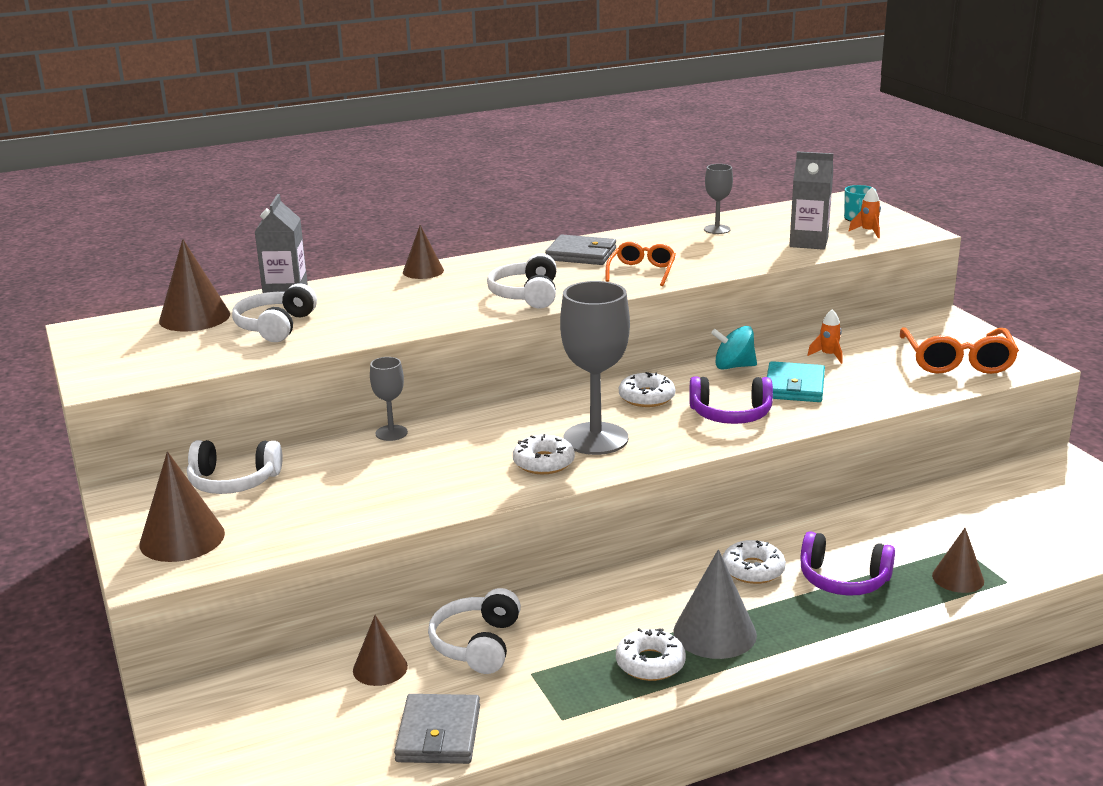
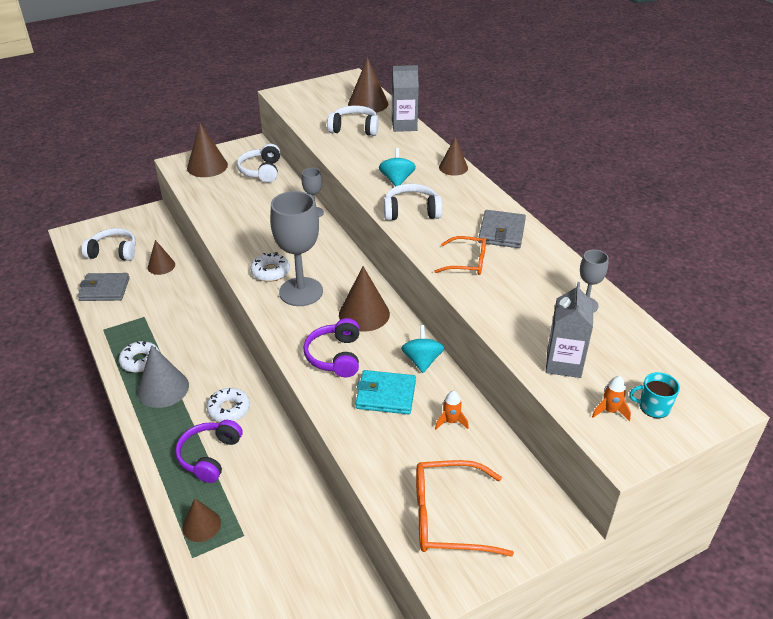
camera: 85 degrees right, 15 degrees up
white headphones [428,588,521,674] -> white headphones moved to [82,228,136,261]
white donut [619,372,675,407] -> brown cone [339,266,390,332]
none -> turquoise spinning top [379,148,416,187]

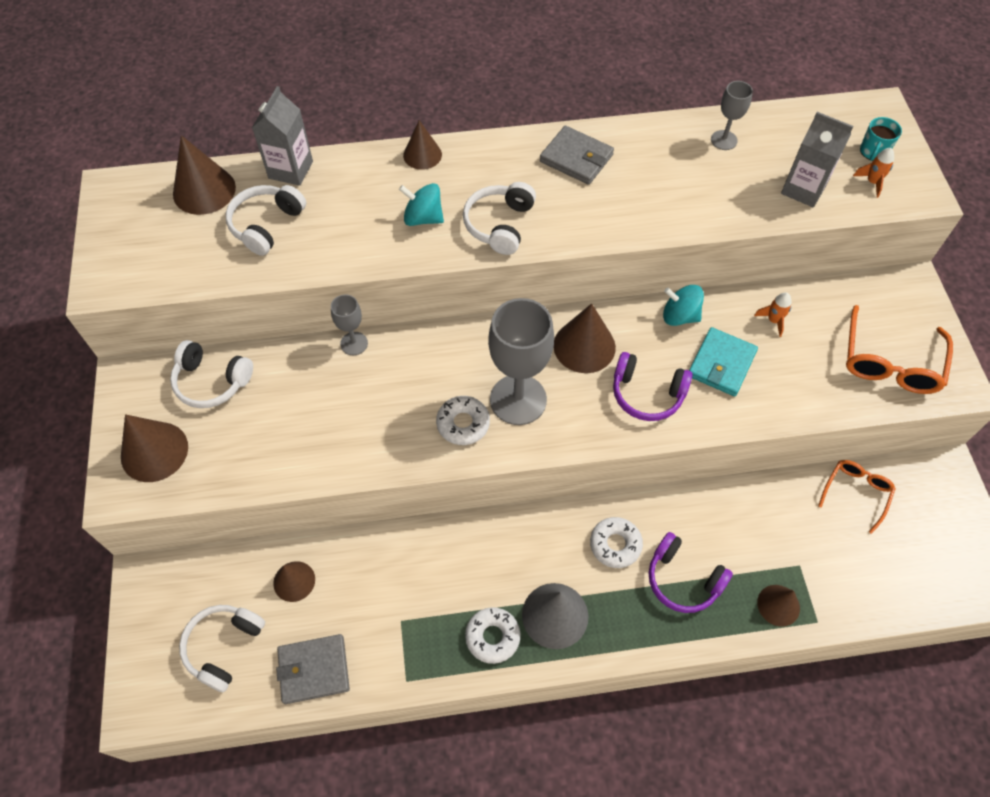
camera: 70 degrees left, 20 degrees up
grey wallet [78,273,130,301] -> grey wallet turned 60 degrees clockwise [276,634,350,704]
orange glasses [434,236,486,275] -> orange glasses moved to [818,460,896,534]

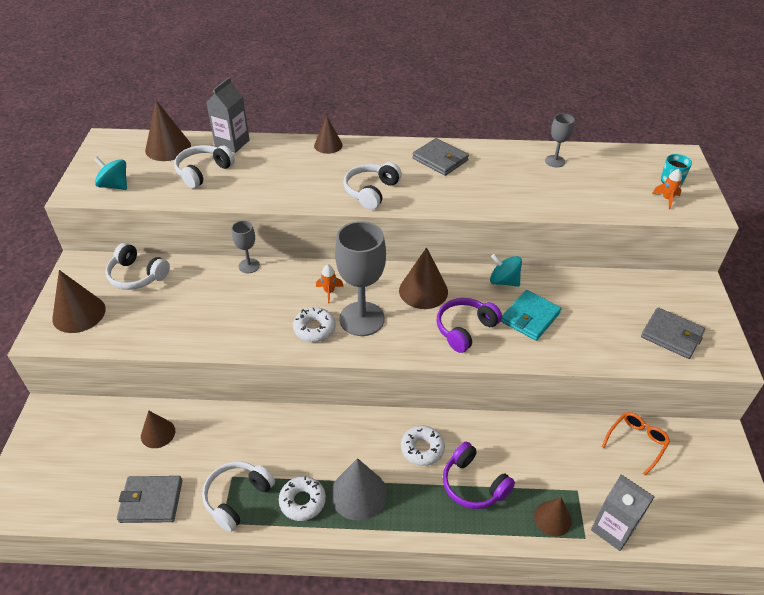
camera: 10 degrees right, 15 degrees down
white headphones [179,605,265,692] -> white headphones moved to [202,462,275,532]
turquoise spinning top [399,183,444,226] -> turquoise spinning top moved to [94,157,127,190]
purple headphones [613,352,693,421] -> purple headphones turned 105 degrees clockwise [436,298,502,353]
orange rocket [754,292,792,337] -> orange rocket moved to [316,264,344,304]
grey carton [781,112,854,207] -> grey carton moved to [591,475,655,551]
orange glasses [846,305,953,394] -> grey wallet [641,307,705,359]

